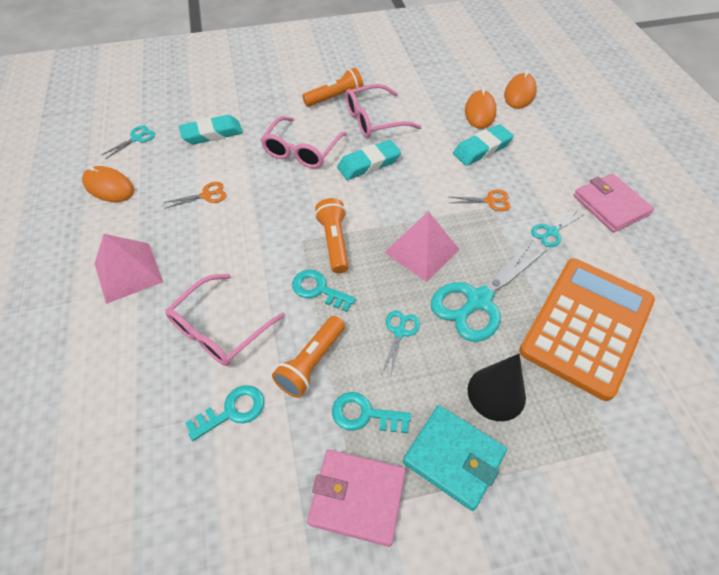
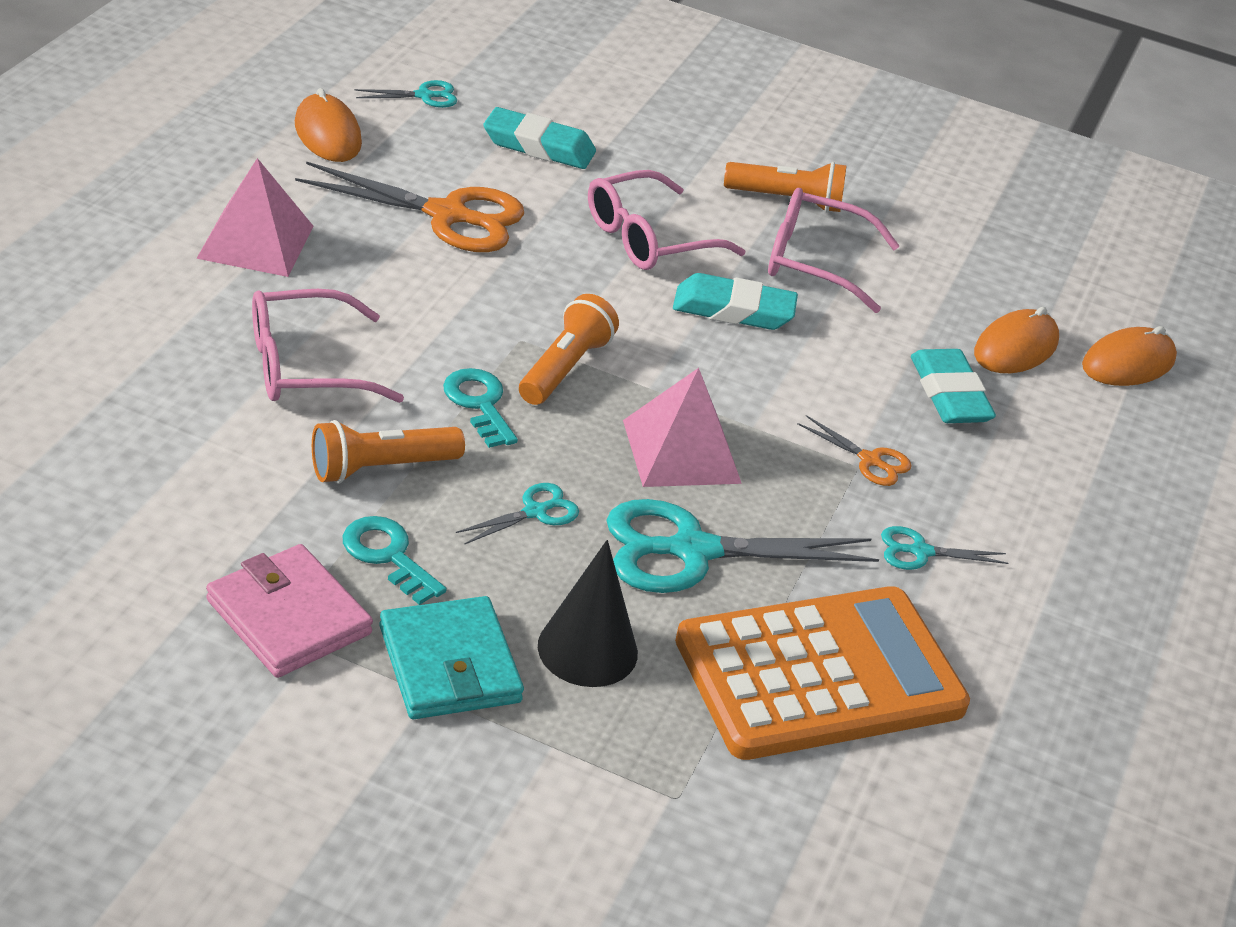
camera: 30 degrees right, 15 degrees down
orange scissors [163,182,226,209] -> orange scissors [295,161,524,252], size x2.09
turquoise key [185,385,264,441] -> none
turquoise eraser [453,124,514,166] -> turquoise eraser turned 75 degrees clockwise [911,349,996,423]
pink wallet [574,173,654,232] -> none

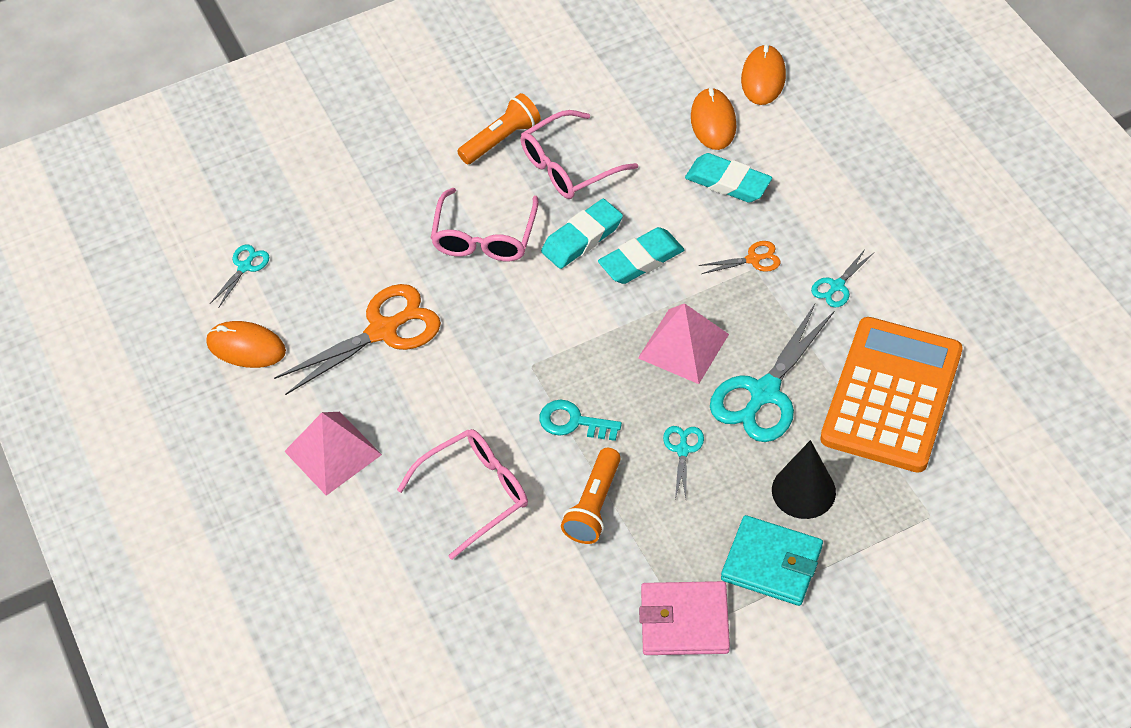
camera: 40 degrees left, 15 degrees up
pink glasses [252,289,404,403] -> pink glasses turned 150 degrees counterclockwise [397,429,528,560]
turquoise key [343,516,447,605] -> none
turquoise eraser [483,107,596,169] -> turquoise eraser moved to [598,227,684,284]
orange flashlight [519,294,619,405] -> none

